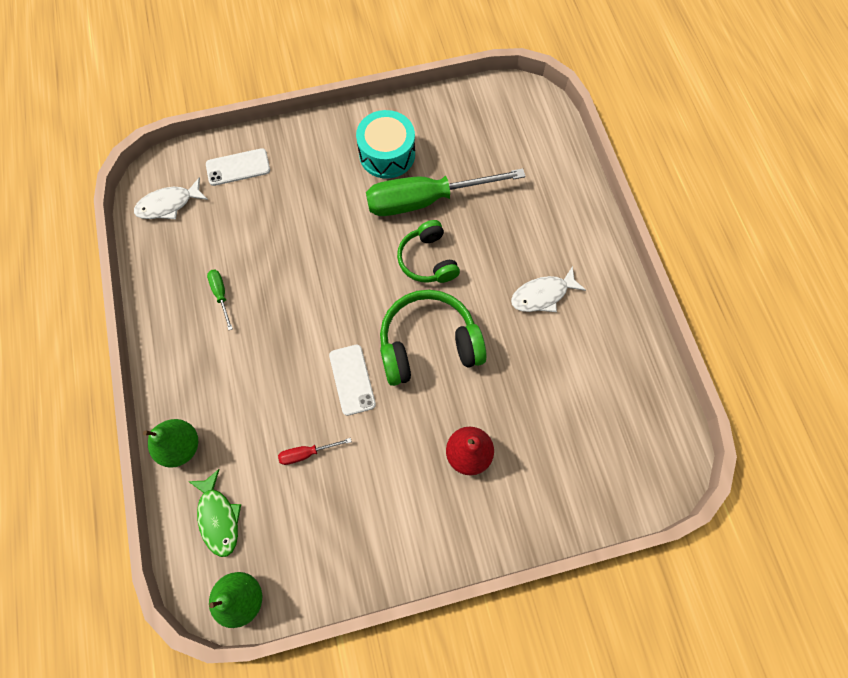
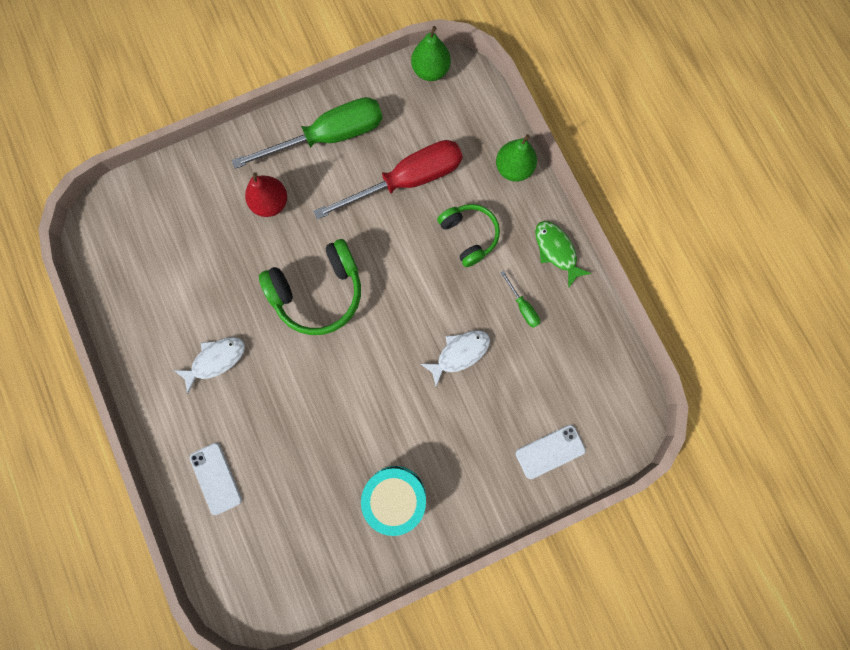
camera: 170 degrees right, 10 degrees up
white fish [134,178,208,219] -> white fish moved to [421,330,490,386]
green fish [188,469,241,557] -> green fish moved to [535,221,591,288]
red screwdriver [278,438,352,465] -> red screwdriver [313,140,462,220], size x2.49
white phone [329,345,376,416] -> white phone moved to [190,443,242,515]
green screwdriver [366,168,526,216] -> green screwdriver moved to [231,97,383,169]
green headphones [397,220,460,283] -> green headphones moved to [437,204,500,267]

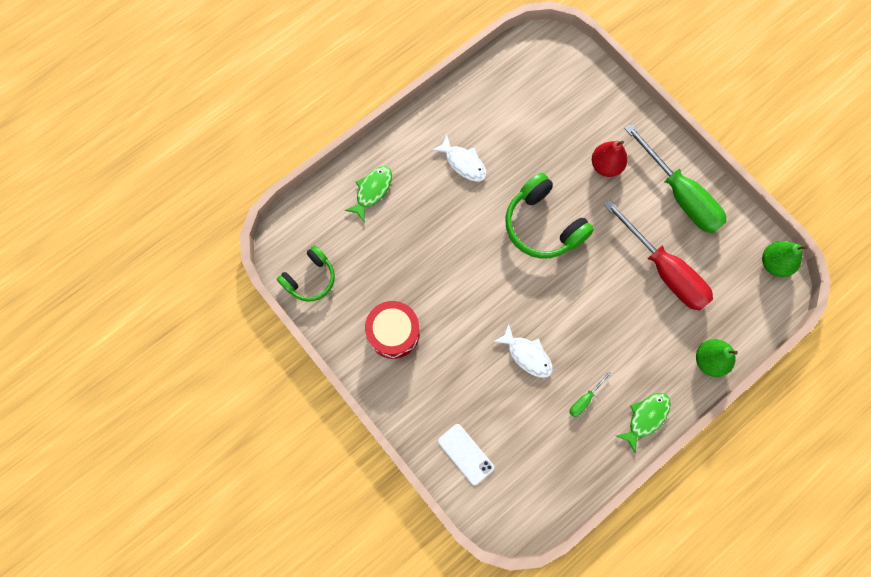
camera: 75 degrees right, 5 degrees down
white phone [190,443,242,515] -> green fish [345,166,392,223]
turquoise drum [361,466,426,536] -> red drum [365,301,420,359]
green headphones [437,204,500,267] -> green headphones moved to [277,245,335,302]

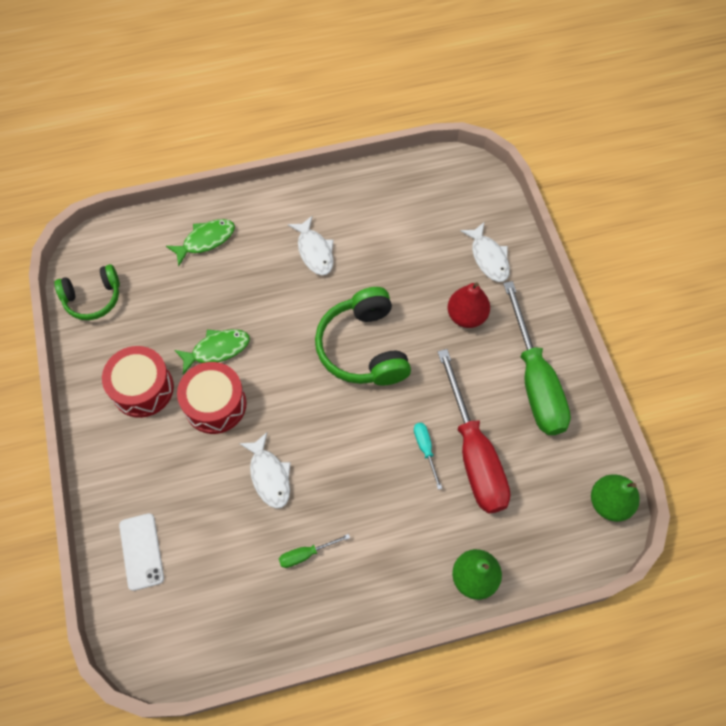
camera: 25 degrees right, 10 degrees down
green fish [617,393,671,454] -> green fish moved to [174,329,250,375]
none -> red drum [177,362,246,434]
none -> turquoise screwdriver [414,423,442,490]
none -> white fish [460,222,510,282]

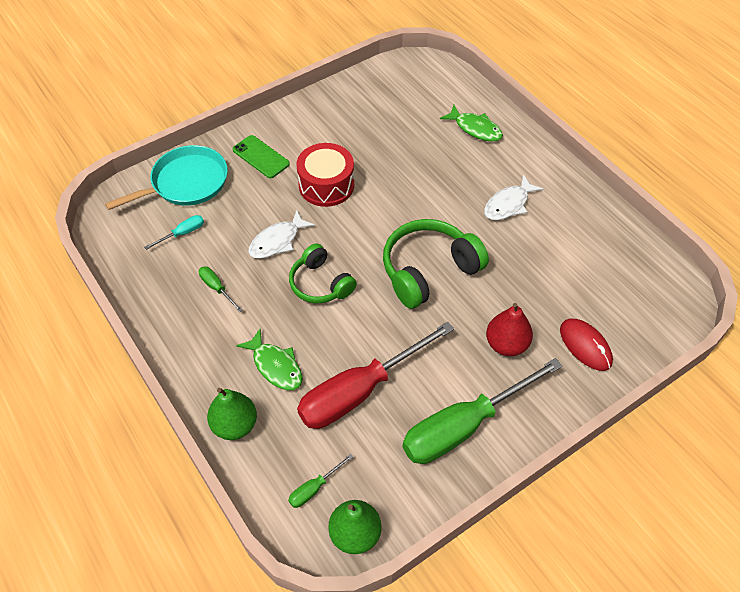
camera: 70 degrees right, 10 degrees down
green headphones [55,264,120,320] -> green headphones moved to [289,243,357,303]
red drum [102,346,174,418] -> none
white phone [119,513,164,591] -> turquoise pan [105,145,228,210]
green fish [174,329,250,375] -> green fish moved to [236,329,303,390]
turquoise screwdriver [414,423,442,490] -> turquoise screwdriver moved to [144,215,204,250]
white fish [460,222,510,282] -> red mouse [560,319,613,371]
none -> green phone [232,135,290,178]
none -> green screwdriver [288,454,353,508]

